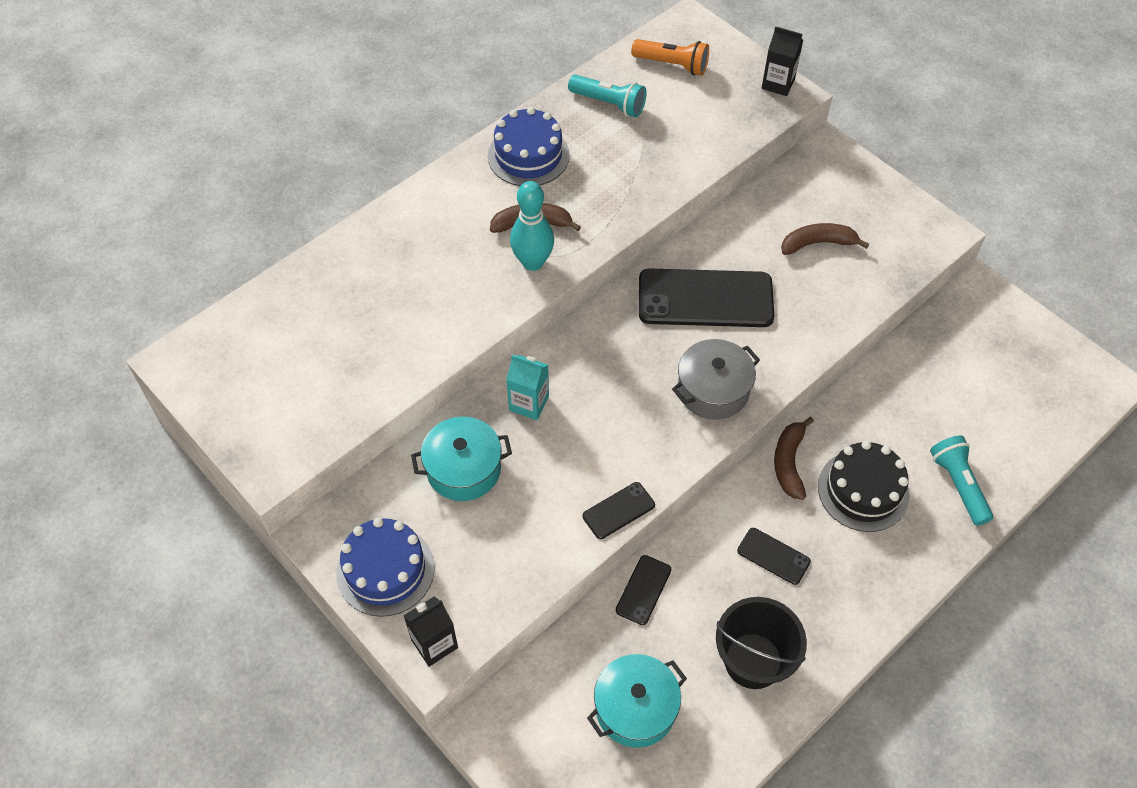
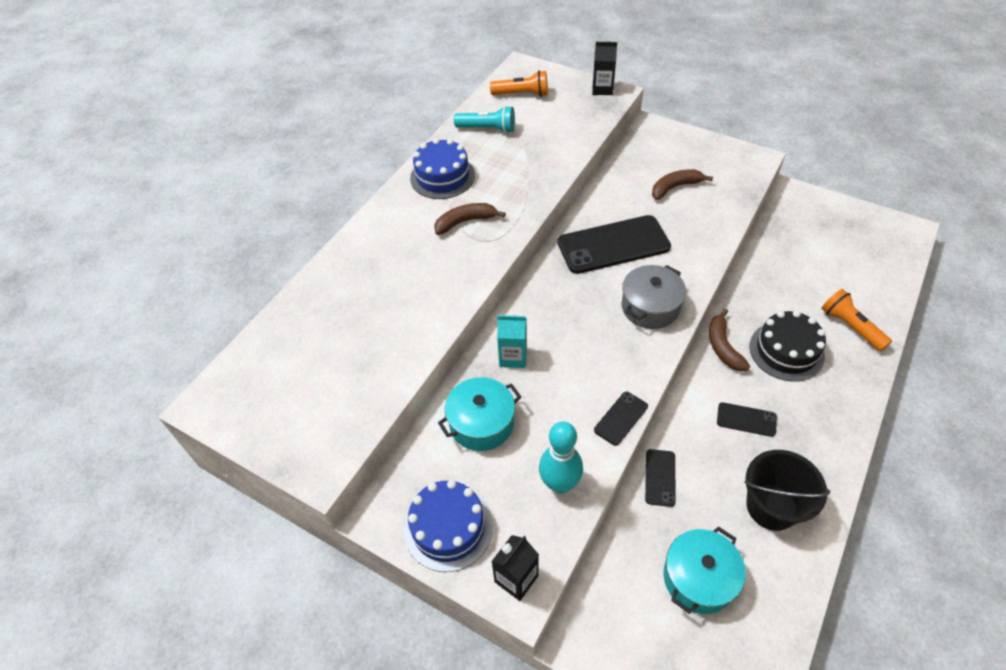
camera: 15 degrees left, 5 degrees down
turquoise bowling pin [510,181,554,271] -> turquoise bowling pin moved to [539,421,583,493]
turquoise flashlight [930,435,993,526] -> orange flashlight [821,289,892,352]

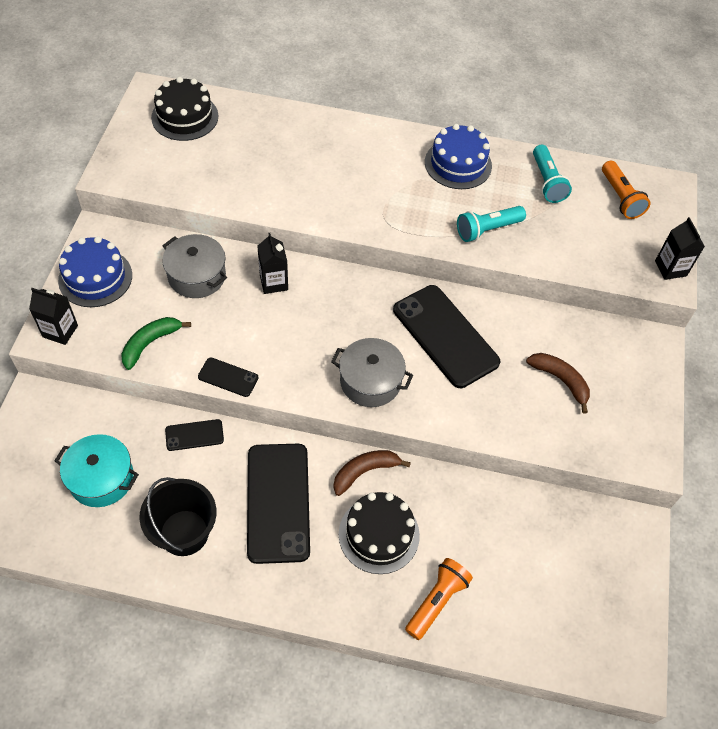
camera: 65 degrees right, 5 degrees up
brown banana [434,203,506,235] -> none
turquoise pot [438,377,521,451] -> grey pot [162,234,227,298]
turquoise carton [497,314,527,368] -> black carton [257,233,288,294]
turquoise bowling pin [539,421,583,493] -> green banana [121,317,191,370]
black phone [717,402,777,437] -> black phone [247,444,310,564], size x2.13
none -> black cake [151,77,218,141]
none -> turquoise flashlight [457,206,526,242]

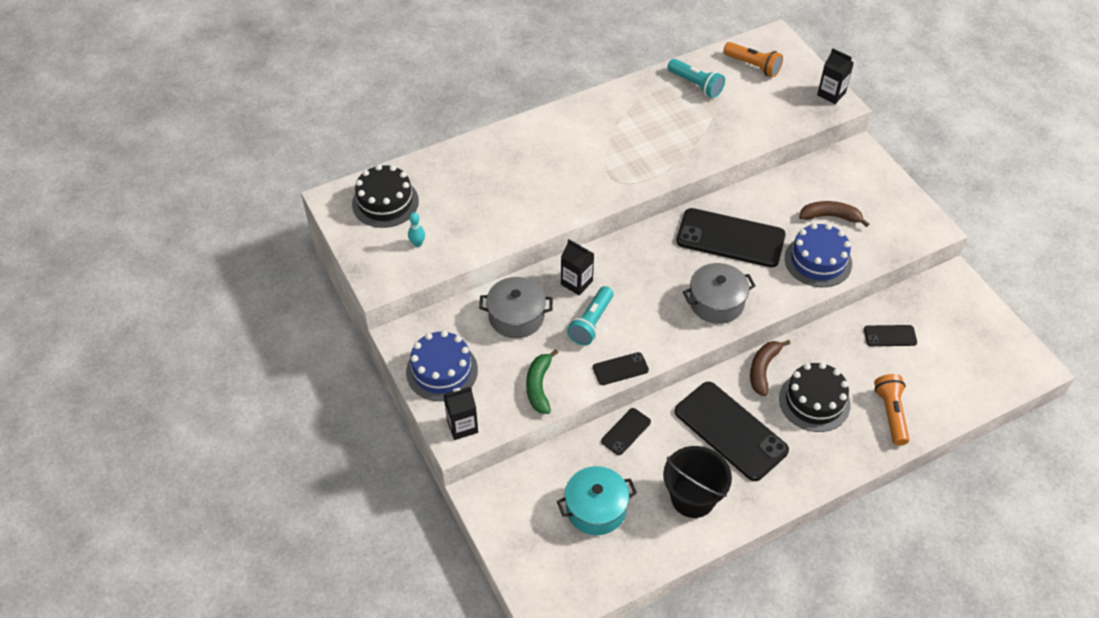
camera: 35 degrees left, 5 degrees down
blue cake [425,124,492,189] -> blue cake moved to [785,223,852,287]
turquoise flashlight [457,206,526,242] -> turquoise flashlight moved to [567,286,613,345]
none -> turquoise bowling pin [408,212,425,247]
none -> black phone [864,325,917,346]

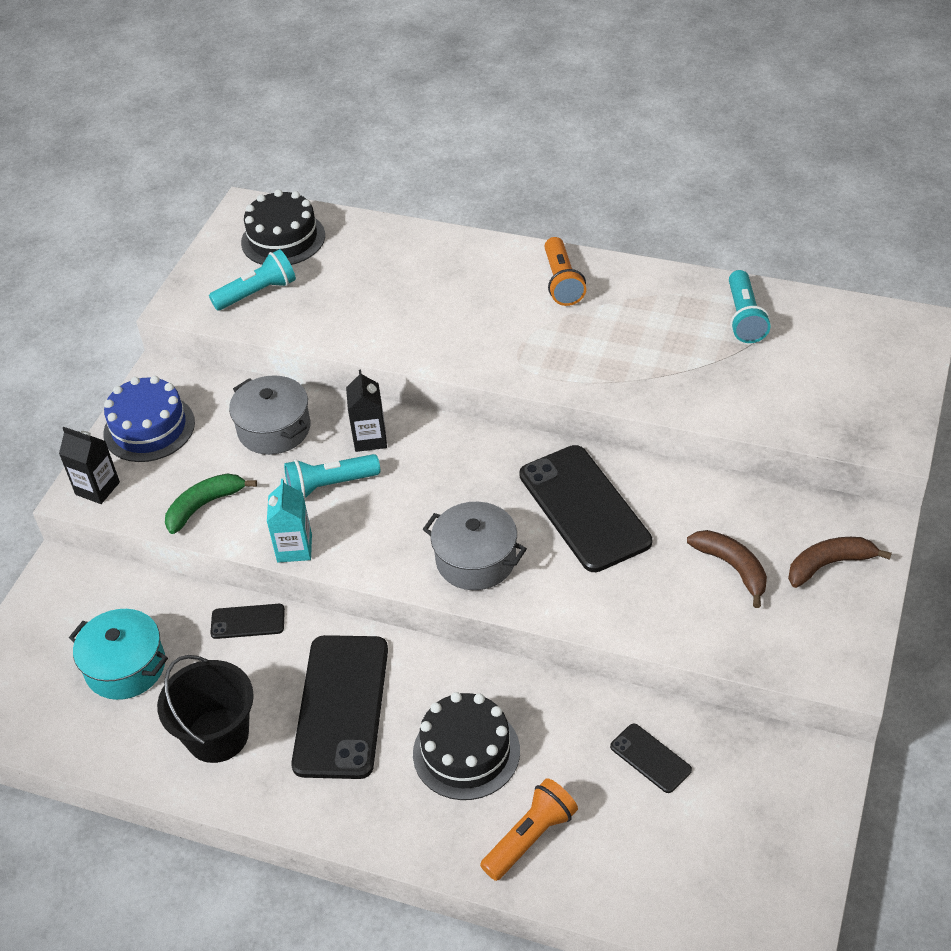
camera: 50 degrees right, 5 degrees down
turquoise bowling pin [408,212,425,247] -> turquoise flashlight [209,249,296,310]
black phone [593,352,649,385] -> turquoise carton [267,479,312,562]
orange flashlight [723,42,783,77] -> orange flashlight moved to [544,237,586,306]
brown banana [750,340,790,396] -> brown banana moved to [788,537,892,588]
blue cake [785,223,852,287] -> none
black carton [817,48,854,104] -> none

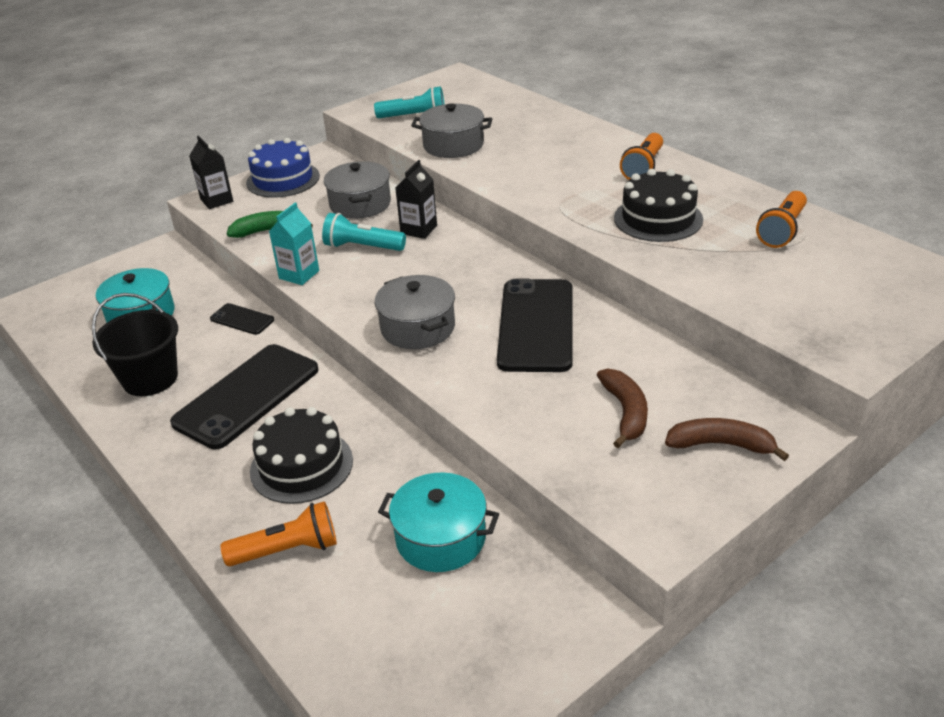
camera: 30 degrees right, 10 degrees down
black cake [241,189,325,265] -> black cake moved to [614,169,703,242]
black phone [610,724,692,793] -> turquoise pot [378,472,499,572]
turquoise flashlight [729,270,770,343] -> orange flashlight [756,191,807,248]
none -> grey pot [411,103,492,158]

